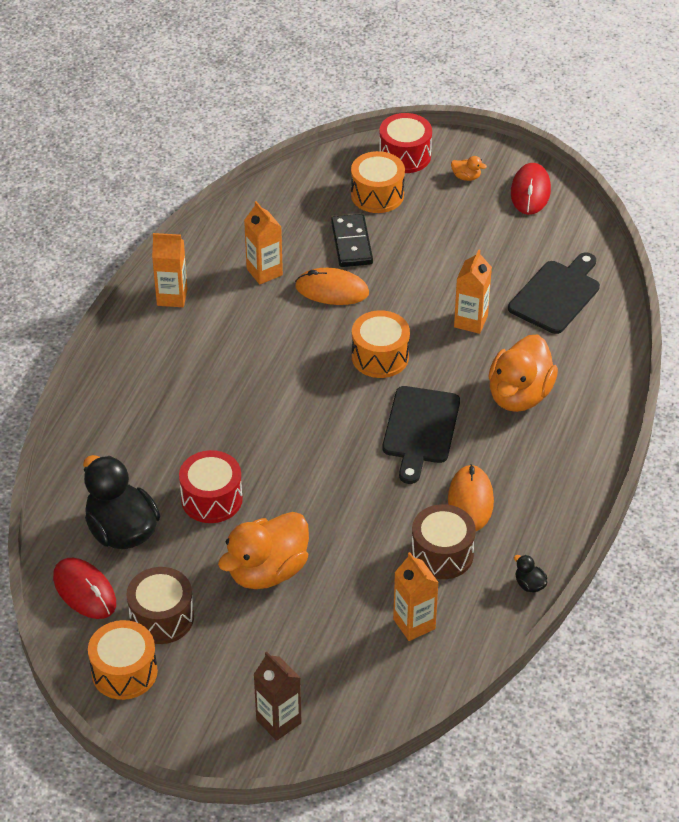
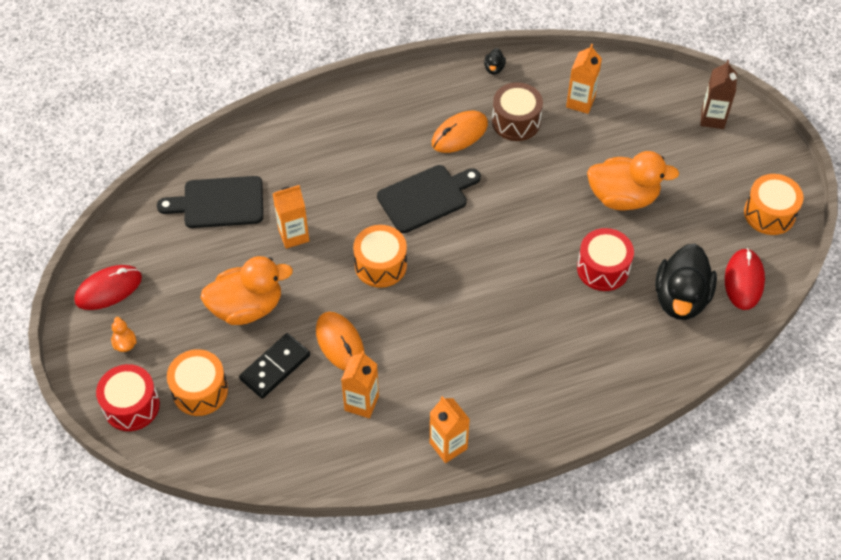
camera: 130 degrees left, 10 degrees up
brown drum [126,567,194,644] -> none
orange duck [489,334,558,412] -> orange duck moved to [200,256,293,325]

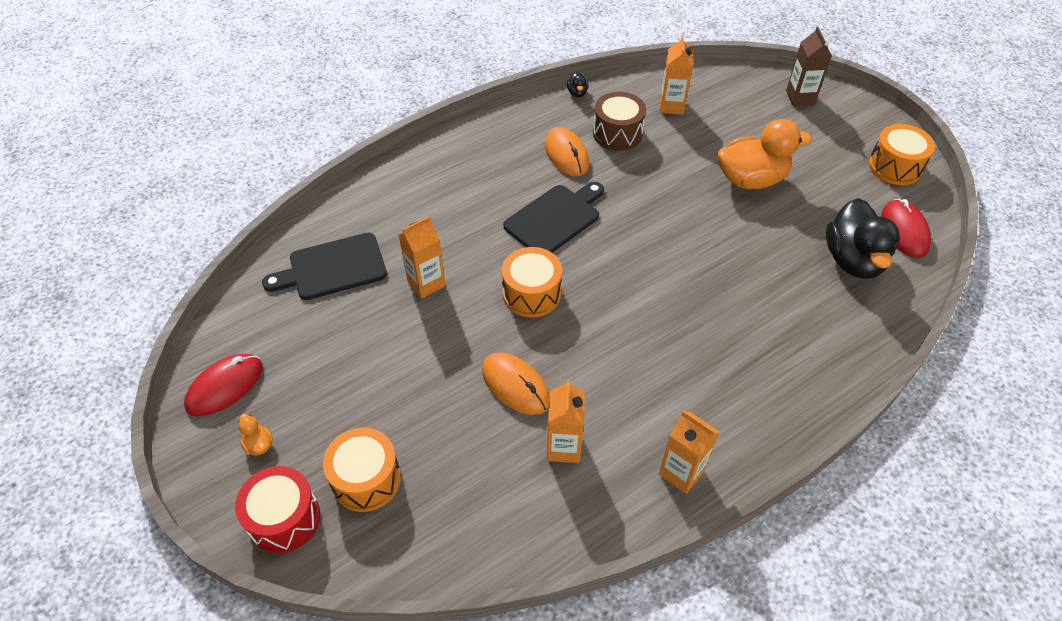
camera: 15 degrees left, 5 degrees down
orange duck [200,256,293,325] -> none
black domino [239,333,310,399] -> none
orange mouse [432,111,488,153] -> orange mouse turned 60 degrees counterclockwise [545,127,589,176]
red drum [577,228,634,291] -> none

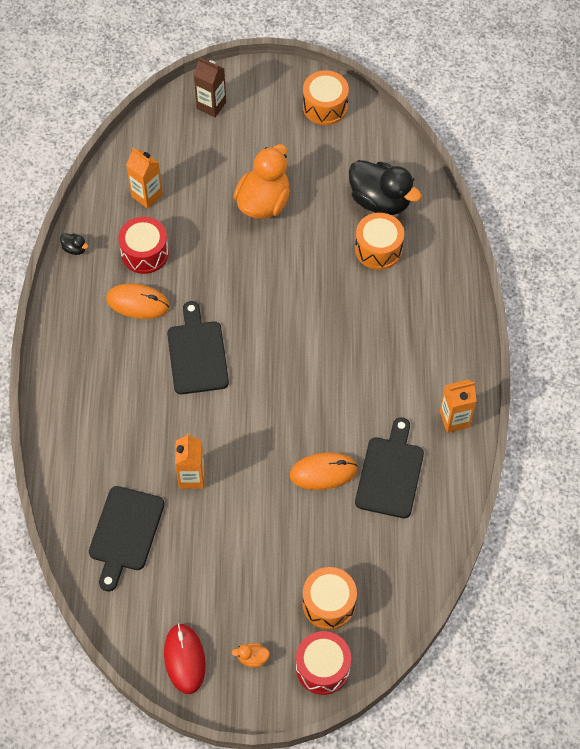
camera: 55 degrees left, 10 degrees up
orange drum [502,247,562,317] -> orange drum moved to [355,213,404,270]
orange carton [547,379,585,463] -> black cutting board [355,417,424,518]
brown drum [593,92,646,151] -> red drum [118,217,169,274]
red mouse [881,199,931,258] -> none

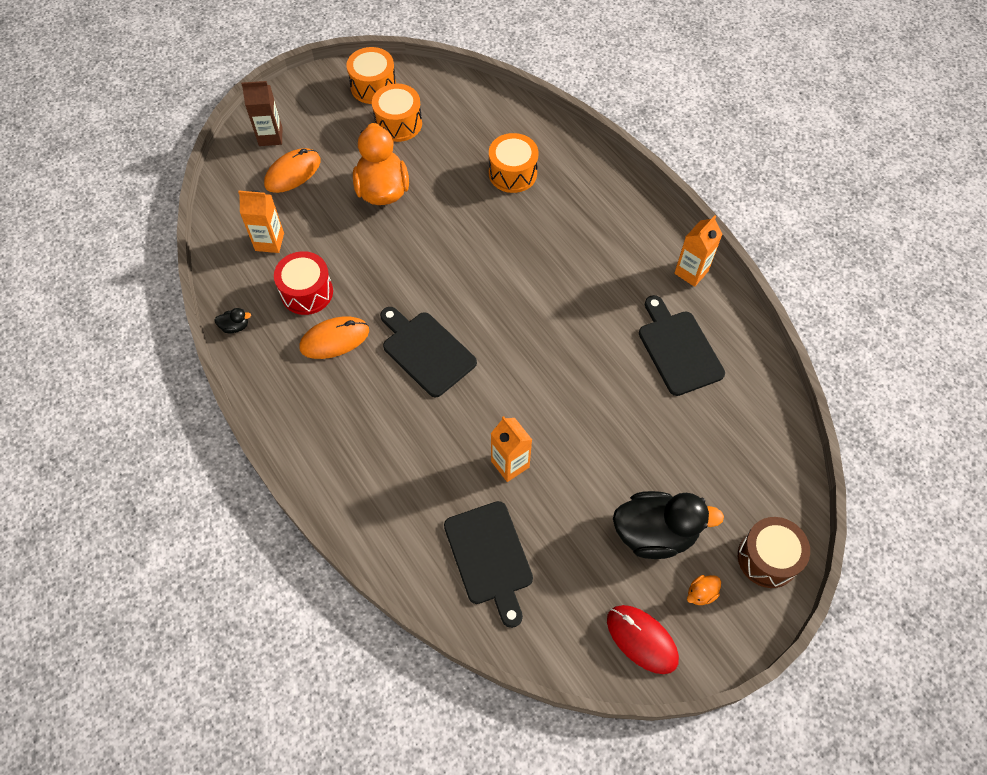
camera: 35 degrees left, 0 degrees up
orange mouse [290,452,358,490] -> orange mouse moved to [264,148,321,193]
red drum [296,631,351,695] -> brown drum [738,517,810,588]
orange drum [303,567,357,630] -> orange drum moved to [372,84,422,142]
black duck [349,160,422,215] -> black duck moved to [613,491,724,559]

